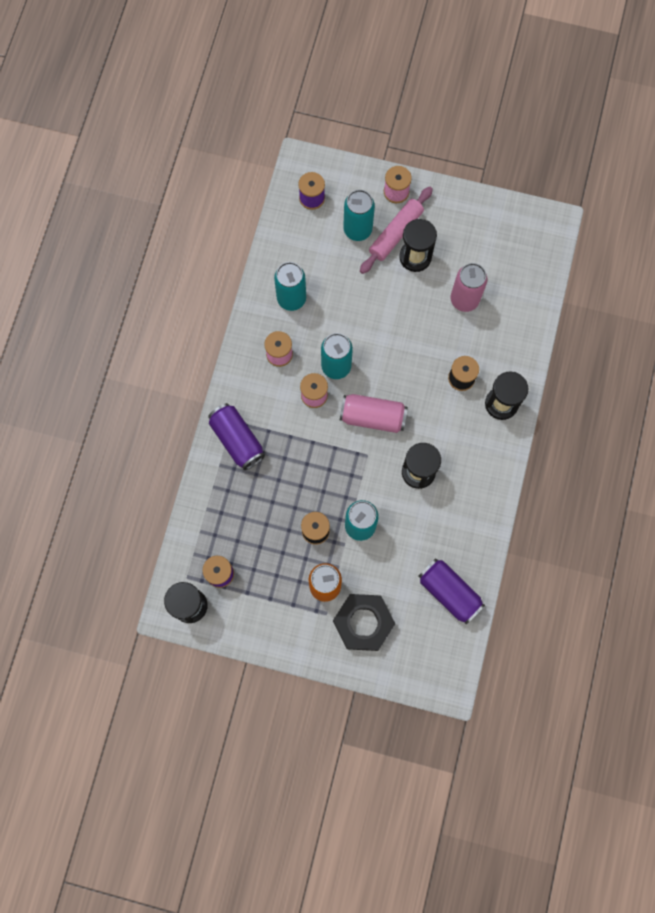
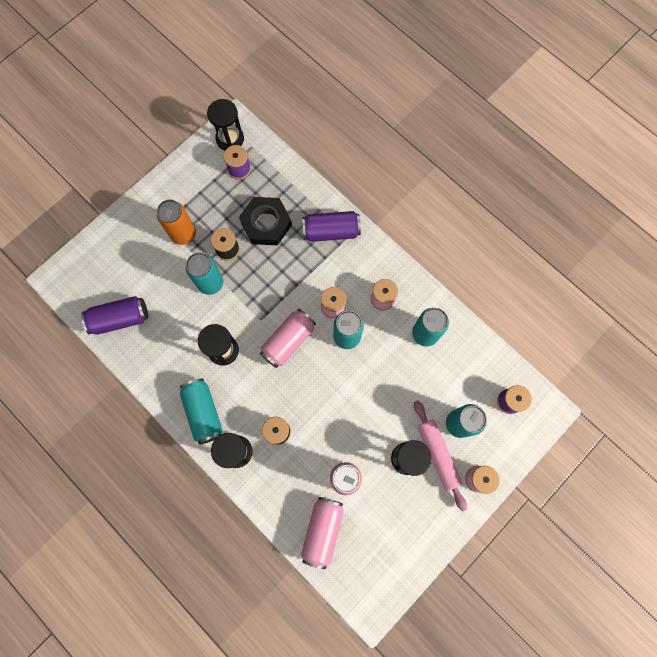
camera: 120 degrees right, 0 degrees up
black nut [333,594,395,651] -> black nut moved to [239,197,292,245]
none -> turquoise can [180,378,222,445]
none -> pink can [301,497,343,569]

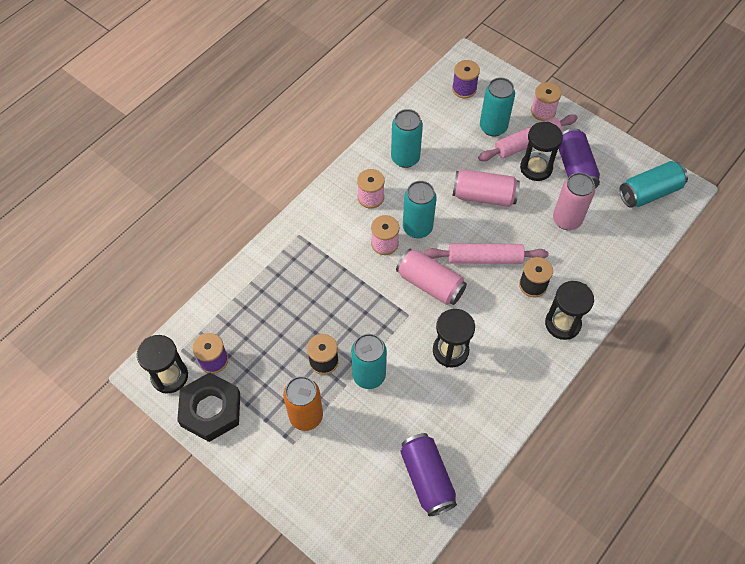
camera: 95 degrees left, 15 degrees down
turquoise can [180,378,222,445] -> turquoise can moved to [619,161,688,208]
black nut [239,197,292,245] -> black nut moved to [177,373,240,442]
pink can [301,497,343,569] -> pink can moved to [453,170,520,207]
purple can [302,211,361,242] -> purple can moved to [558,128,600,189]
none -> pink rolling pin [424,243,549,264]

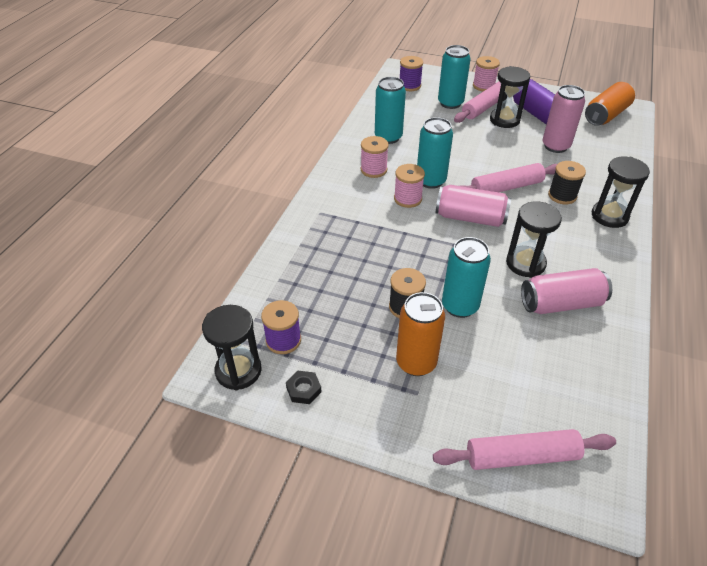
camera: 20 degrees left, 15 degrees down
black nut [177,373,240,442] -> black nut [286,371,321,404], size x0.43
purple can [400,433,457,516] -> none
pink can [453,170,520,207] -> pink can moved to [521,268,612,314]
turquoise can [619,161,688,208] -> orange can [585,82,635,126]
none -> pink rolling pin [433,429,616,470]

